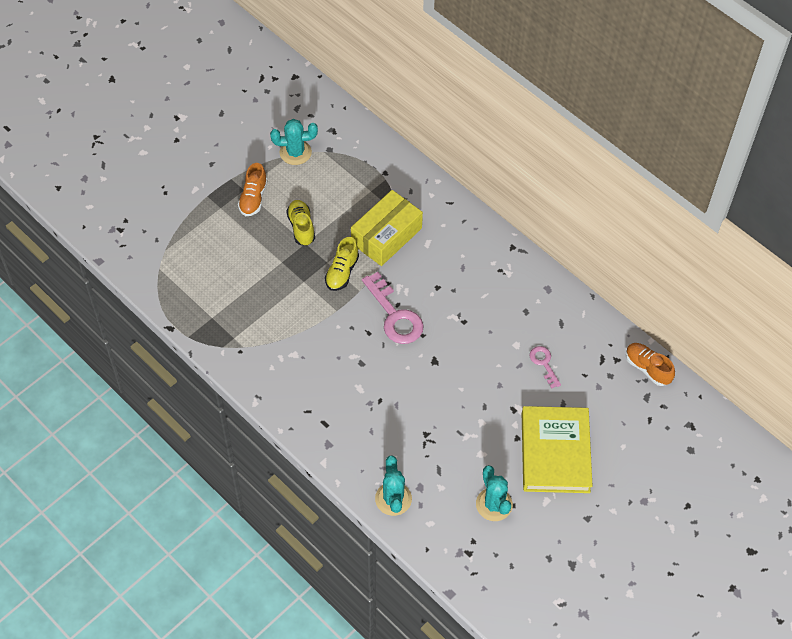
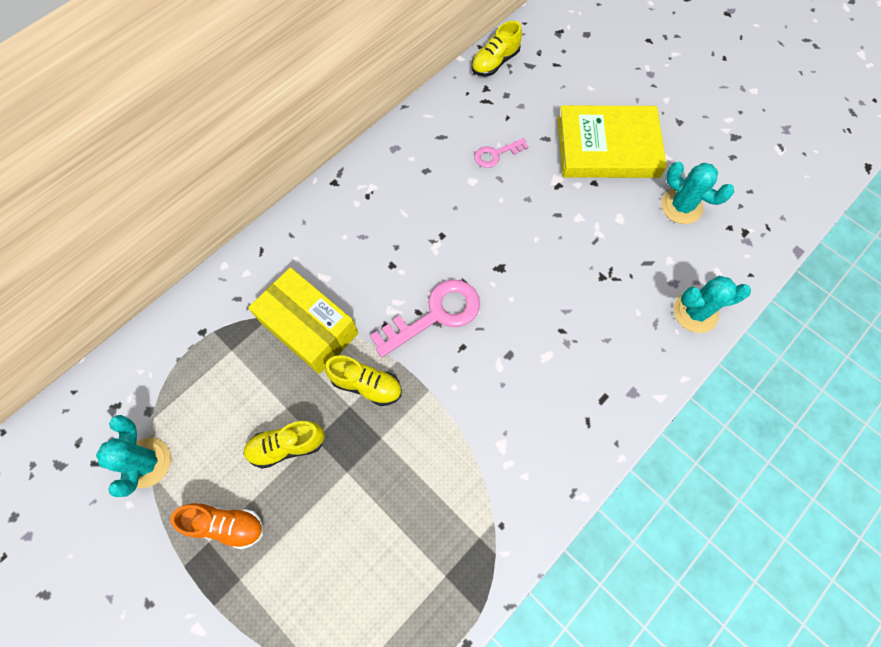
camera: 90 degrees left, 10 degrees up
turquoise cactus [476,465,513,521] -> turquoise cactus turned 60 degrees clockwise [661,162,734,224]
orange shoe [626,343,675,386] -> yellow shoe [472,21,522,76]

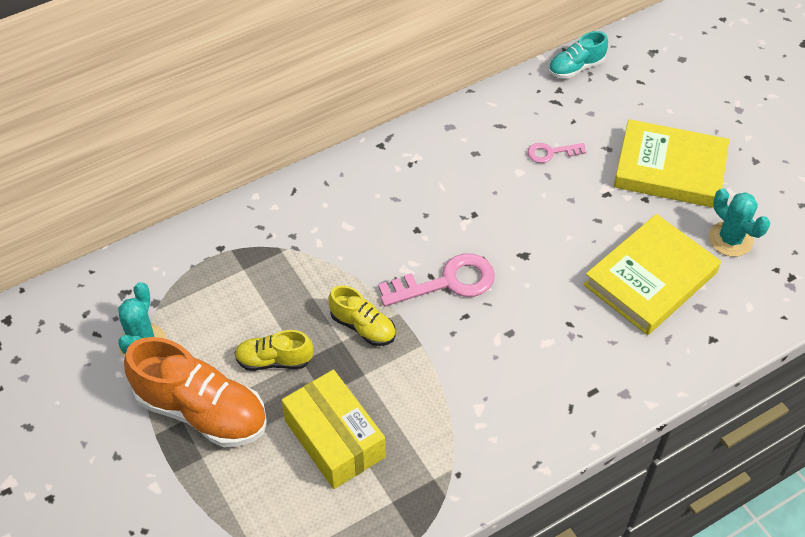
camera: 15 degrees right, 15 degrees down
orange shoe [170,503,264,549] -> orange shoe [124,337,267,447], size x1.86
yellow box [248,267,358,374] -> yellow box moved to [281,370,386,489]
yellow shoe [472,21,522,76] -> turquoise shoe [548,31,608,79]
turquoise cactus [674,276,751,333] -> none
none -> yellow book [584,214,721,335]

